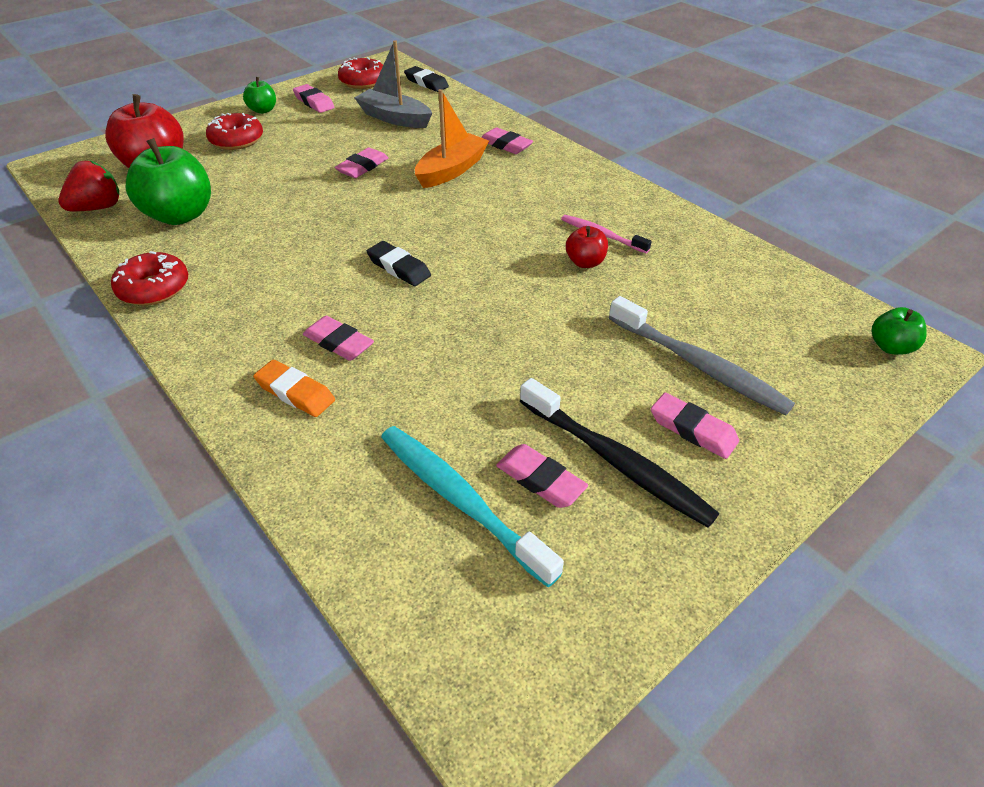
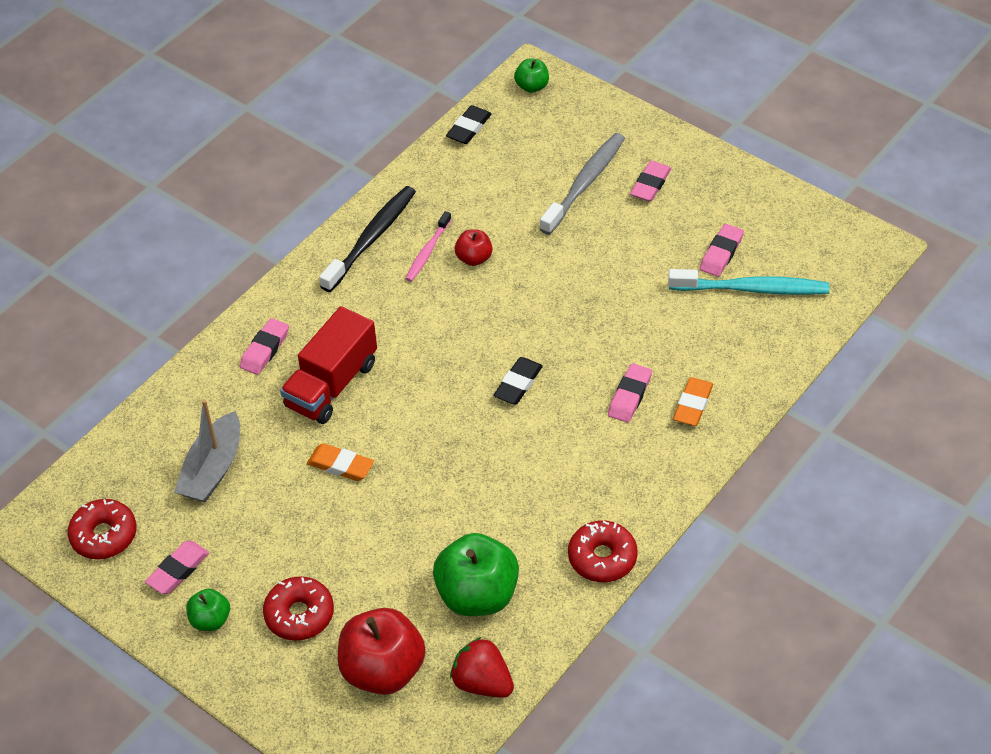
camera: 100 degrees left, 5 degrees up
pink eraser [335,148,388,178] -> orange eraser [307,443,374,481]
turquoise toothbrush [381,426,564,587] -> turquoise toothbrush turned 120 degrees counterclockwise [668,269,829,295]
black eraser [404,66,449,92] -> black eraser moved to [446,105,492,144]
orange boat [415,89,489,188] -> red truck [280,306,377,424]
black toothbrush [519,378,719,528] -> black toothbrush moved to [319,186,416,292]

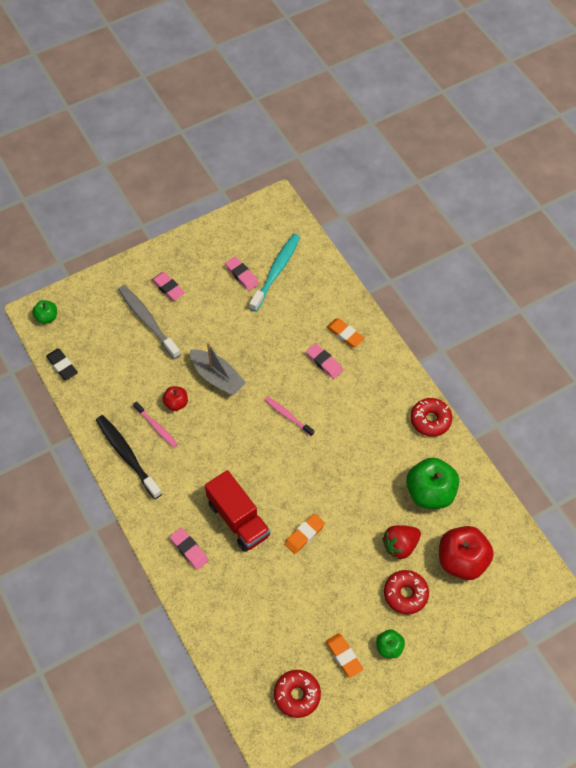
camera: 70 degrees left, 10 degrees up
pink eraser [145,541,209,594] -> orange eraser [326,633,363,678]
grey boat [174,399,240,502] -> grey boat moved to [190,342,246,396]
red strawberry [450,637,514,698] -> red strawberry moved to [382,525,421,560]
black eraser [493,357,543,405] -> pink toothbrush [264,396,314,436]

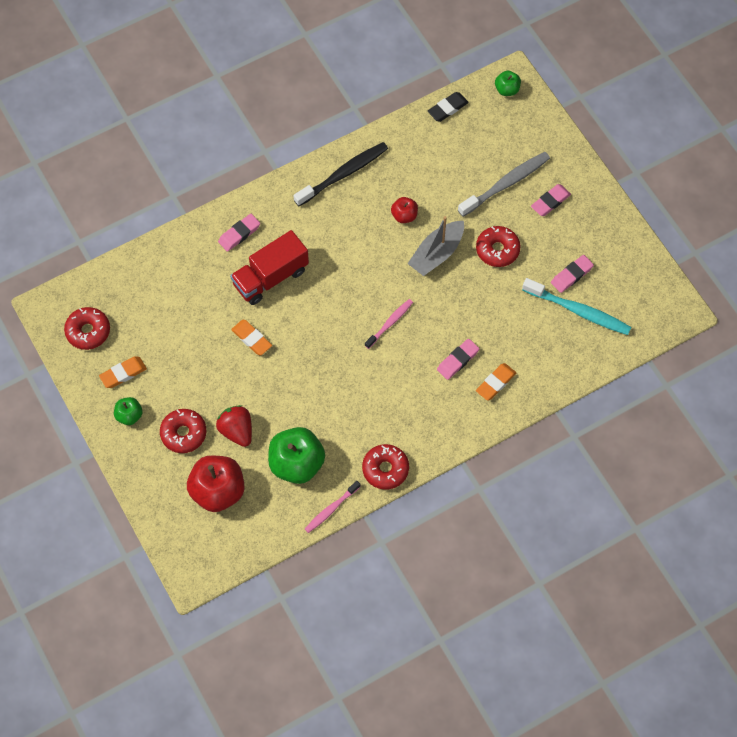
camera: 90 degrees right, 5 degrees up
pink toothbrush [133,401,178,448] -> pink toothbrush moved to [305,481,360,533]
none -> red donut [476,226,521,267]

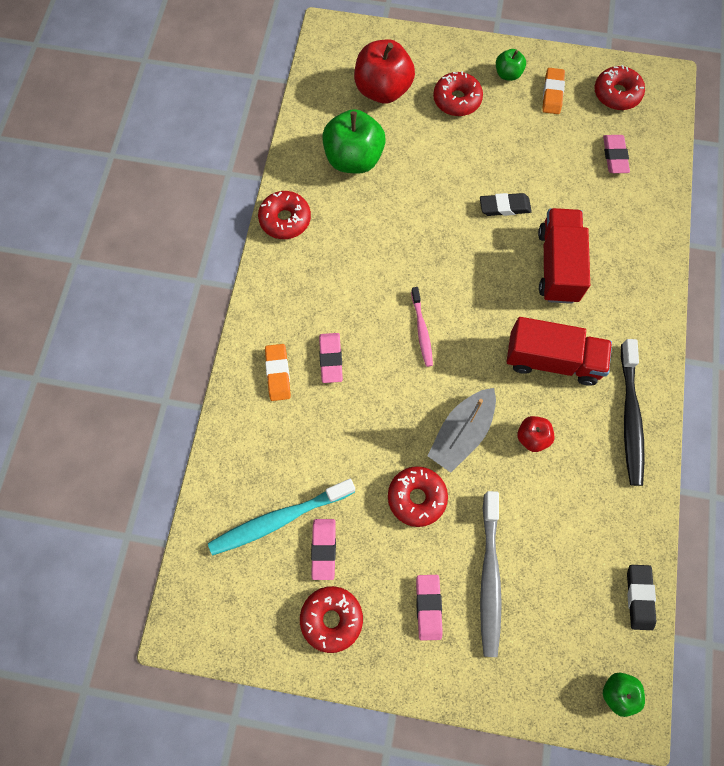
camera: 130 degrees right, 5 degrees up
red strawberry [216,405,252,447] -> none
pink eraser [218,214,260,252] -> pink eraser moved to [603,135,630,173]
orange eraser [231,320,272,355] -> black eraser [480,193,532,216]
pink toothbrush [305,481,360,533] -> none
grey boat [407,216,464,276] -> grey boat turned 135 degrees counterclockwise [428,388,496,473]
none -> red donut [300,586,363,653]
none -> red truck [507,317,612,386]

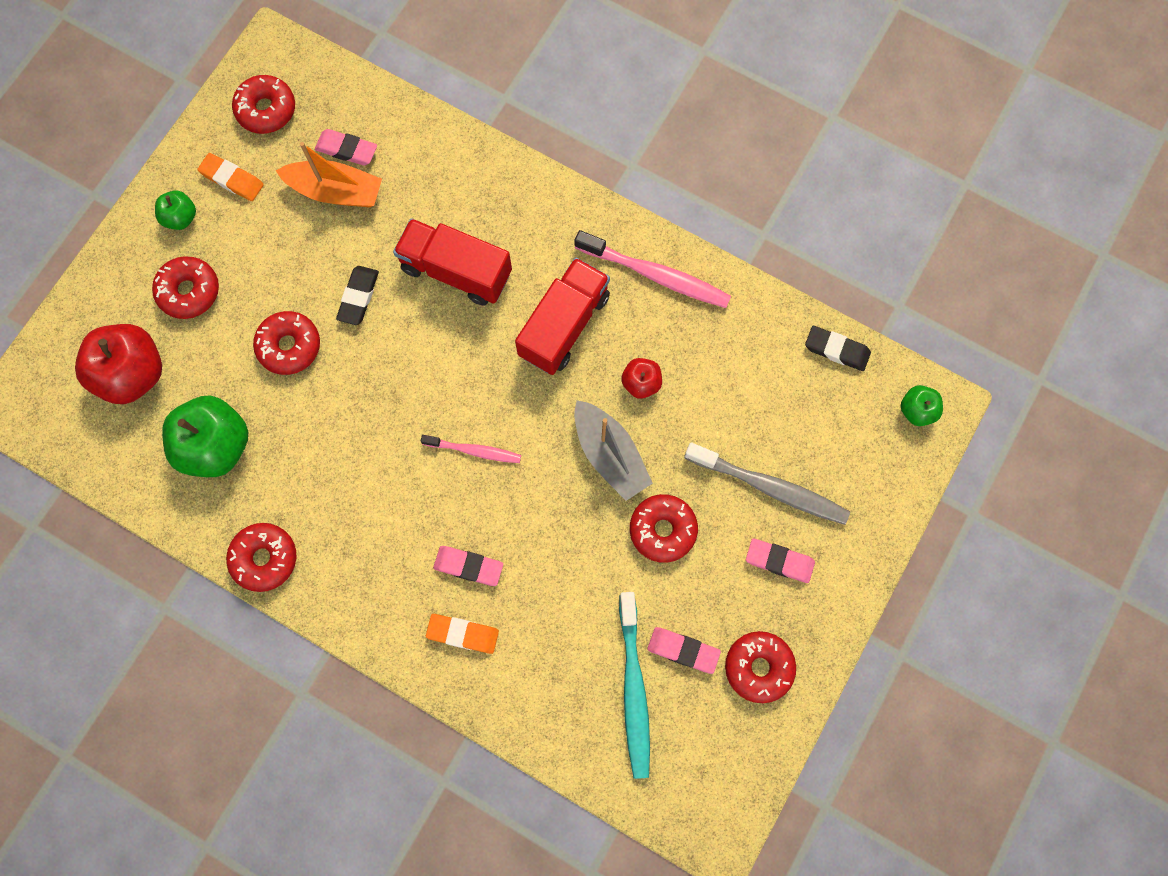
camera: 70 degrees left, 5 degrees up
black toothbrush [621,339,645,486] -> pink toothbrush [574,230,731,308]
none -> red donut [253,311,320,375]
none -> orange boat [276,142,382,207]

